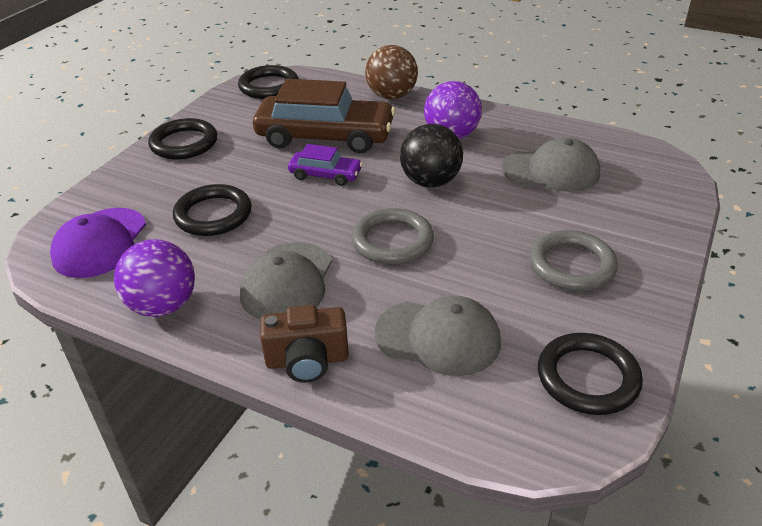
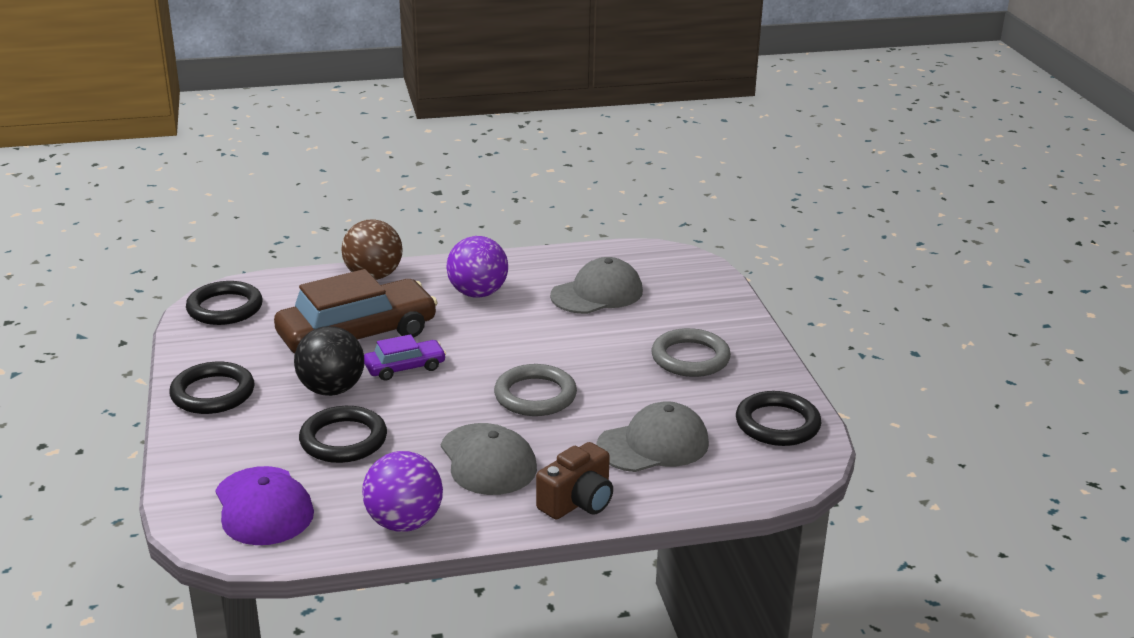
camera: 40 degrees left, 10 degrees down
black ball [400,124,463,188] -> black ball moved to [294,326,364,396]

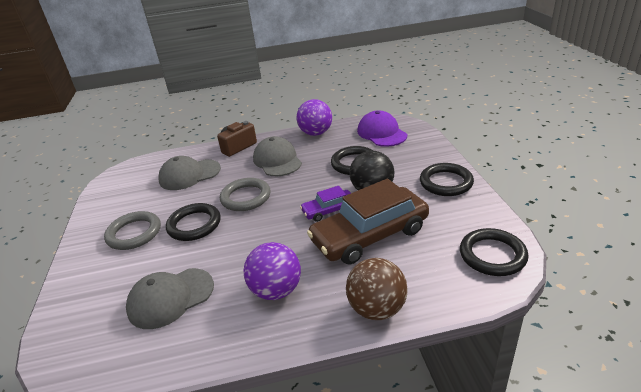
camera: 175 degrees left, 5 degrees up
black ring [736,391,821,446] -> black ring moved to [166,203,221,241]

